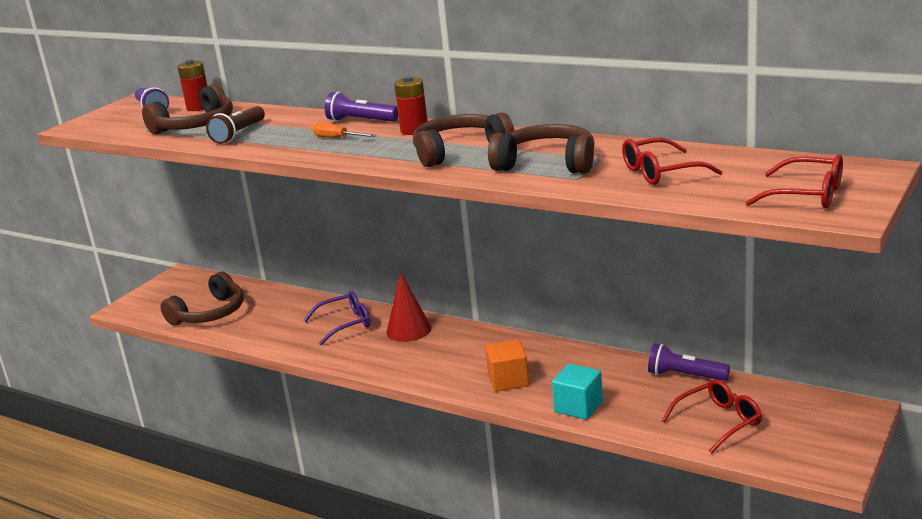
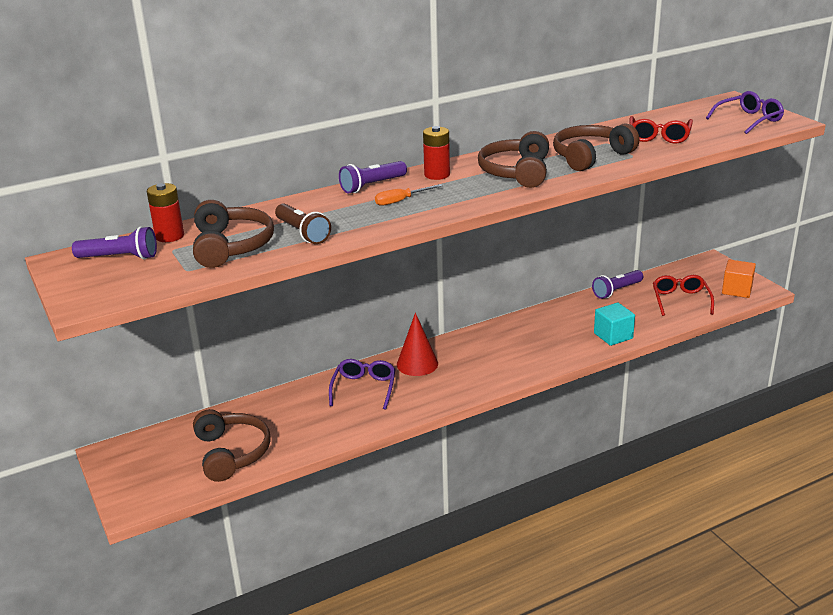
camera: 60 degrees left, 5 degrees up
orange cube [485,339,529,392] -> orange cube moved to [722,260,756,298]
red glasses [745,154,843,208] -> purple glasses [706,91,784,134]

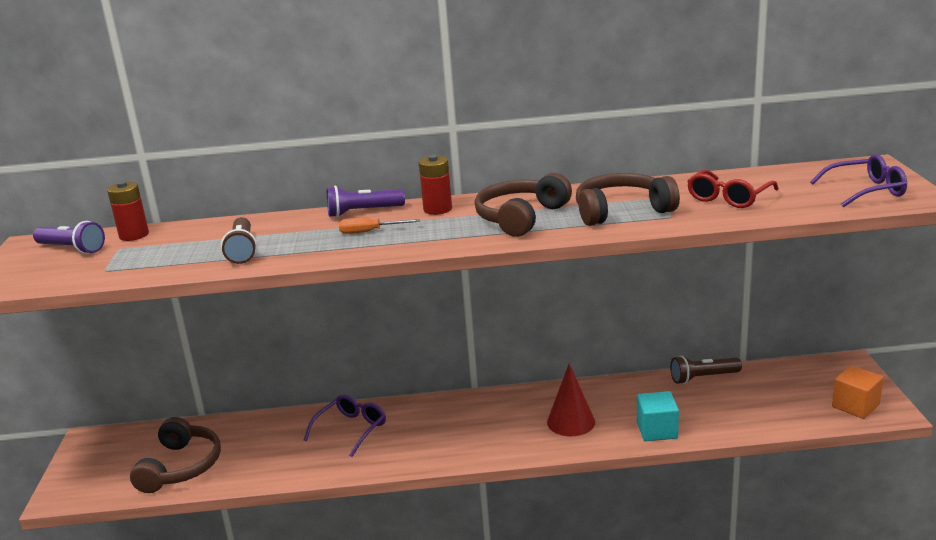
camera: 25 degrees right, 5 degrees down
brown headphones [193,200,274,268] -> none
red cone [397,313,438,376] -> red cone moved to [547,364,595,436]
purple flashlight [592,270,643,299] -> brown flashlight [670,356,742,384]
red glasses [653,275,714,316] -> none

